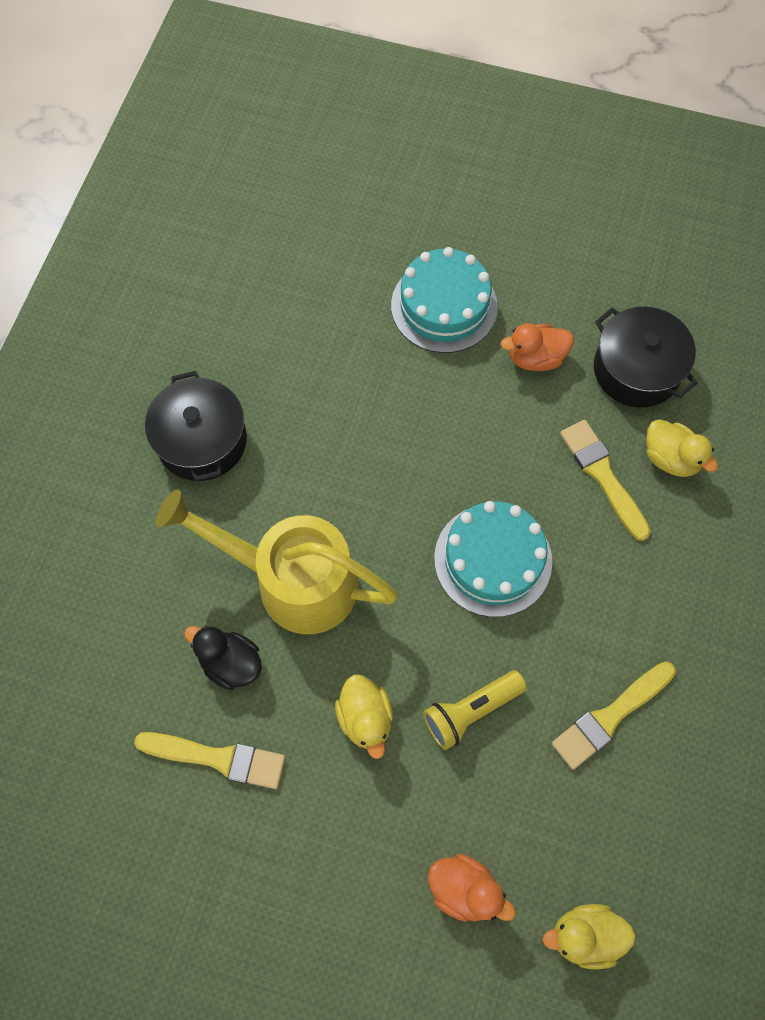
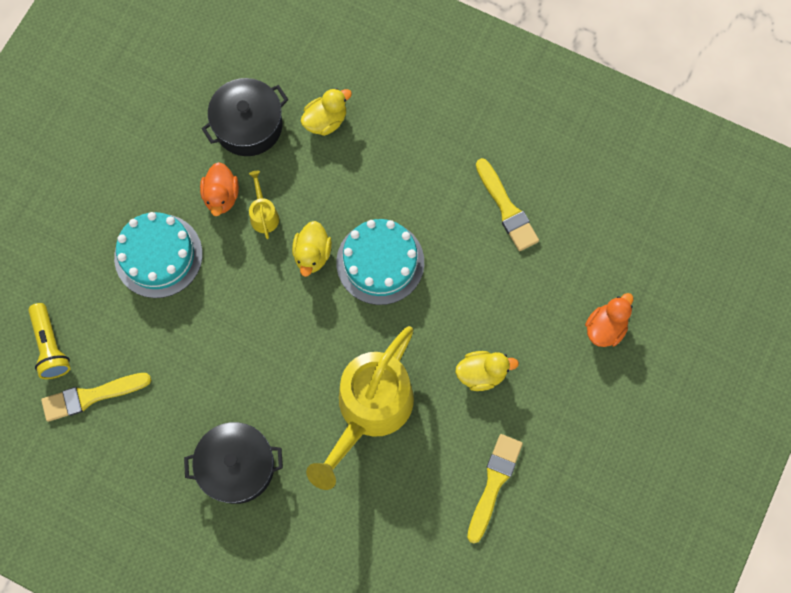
camera: 80 degrees left, 5 degrees up
black duck [184,626,262,690] -> none
yellow flashlight [423,670,527,750] -> yellow flashlight moved to [28,303,70,379]
yellow duck [542,904,636,969] -> yellow duck moved to [292,221,332,277]
yellow brush [560,420,651,541] -> yellow brush moved to [41,373,151,422]
none -> yellow watering can [249,171,279,239]

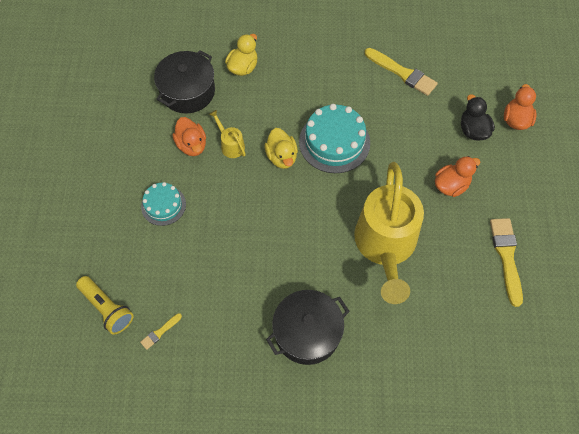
camera: 25 degrees left, 10 degrees down
yellow brush [41,373,151,422] -> yellow brush [140,313,182,350], size x0.49
turquoise cake [114,212,202,298] -> turquoise cake [141,182,186,226], size x0.60
yellow duck [455,351,519,391] -> orange duck [435,156,480,197]
none -> black duck [461,94,495,141]

